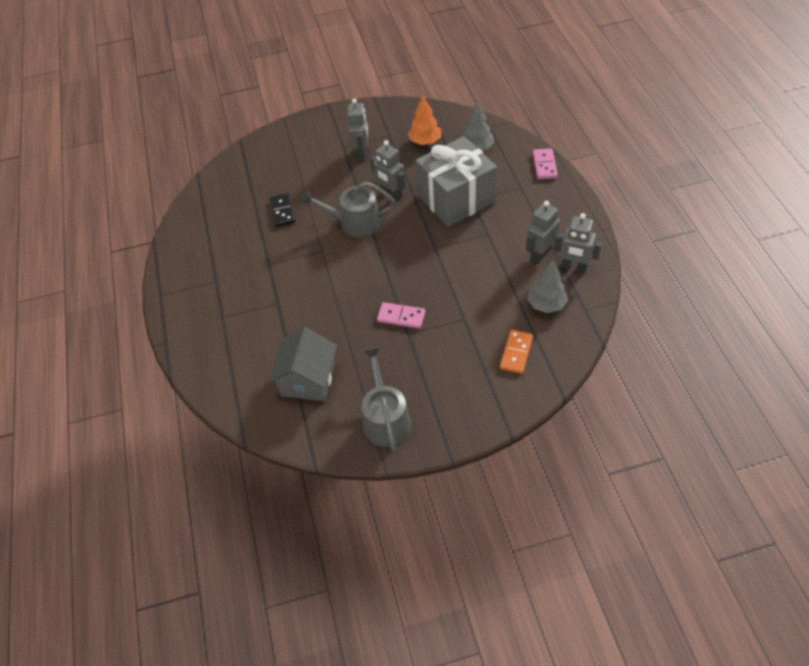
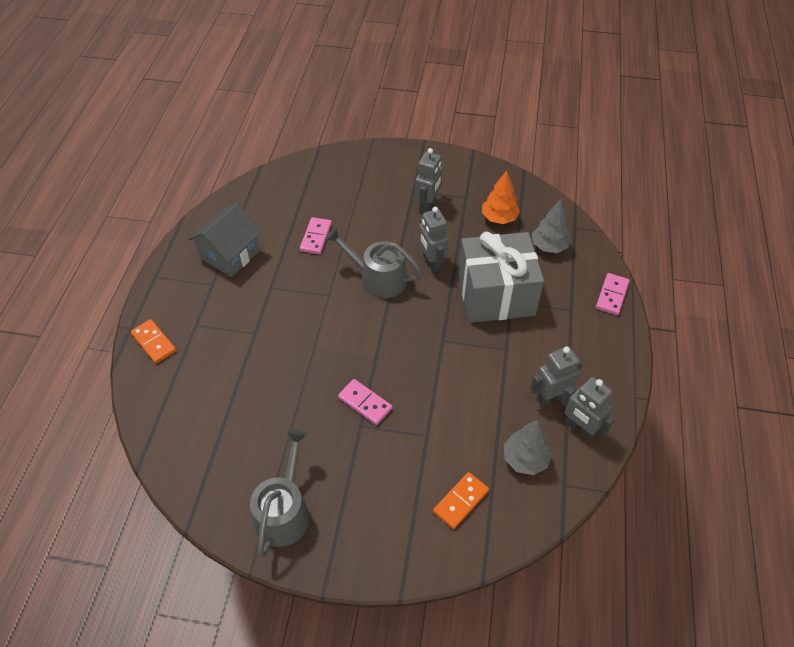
camera: 20 degrees right, 0 degrees up
grey house [269,327,337,401] -> grey house moved to [188,204,262,277]
black domino [270,193,295,227] -> pink domino [300,217,332,254]
none -> orange domino [131,319,176,363]

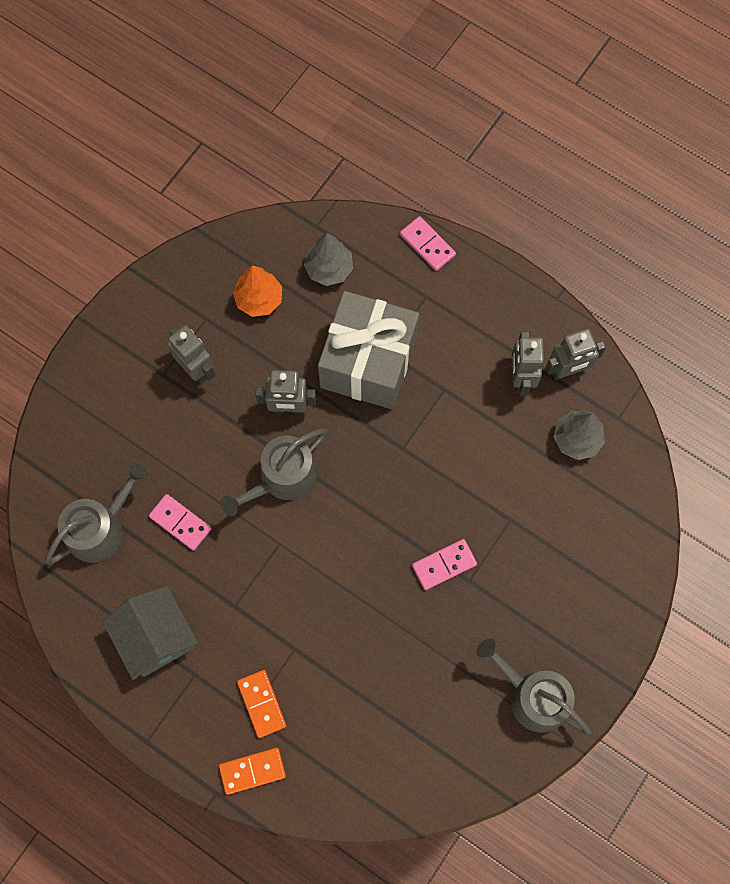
camera: 65 degrees left, 20 degrees up
orange domino [433,472,489,529] -> orange domino moved to [237,670,286,738]
none -> grey watering can [45,463,148,565]

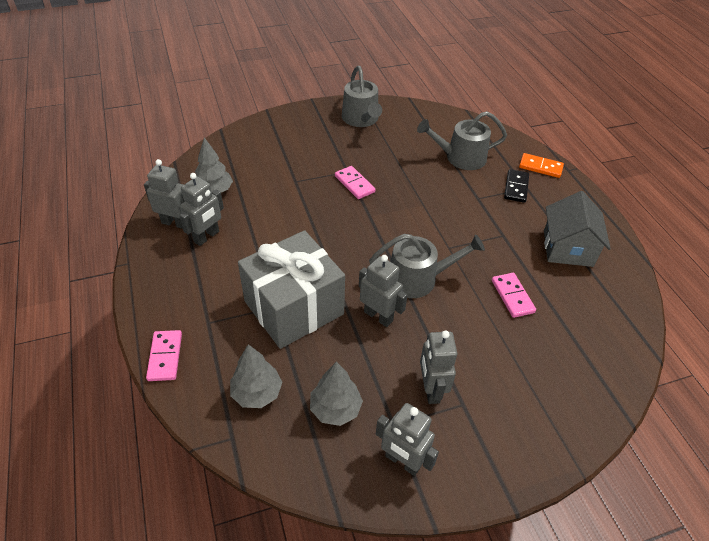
camera: 145 degrees left, 25 degrees down
grey watering can [45,463,148,565] -> grey watering can moved to [417,111,507,170]
orange tree [233,265,282,317] -> grey tree [310,361,363,426]
orange domino [237,670,286,738] -> black domino [504,169,529,203]
pink domino [412,539,477,590] -> pink domino turned 45 degrees clockwise [335,166,375,199]
none -> grey robot [376,403,439,476]

